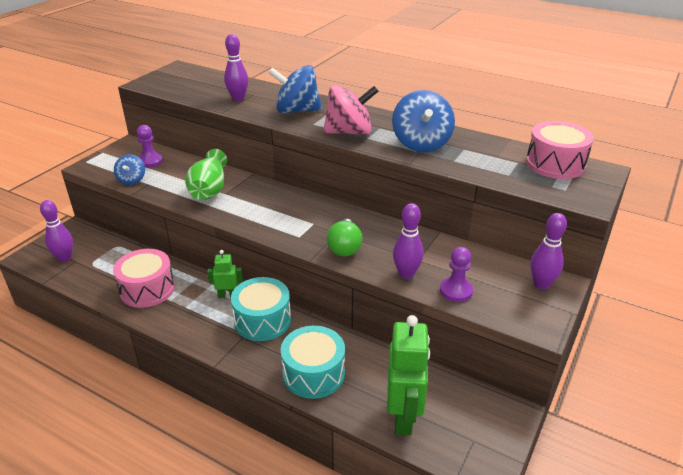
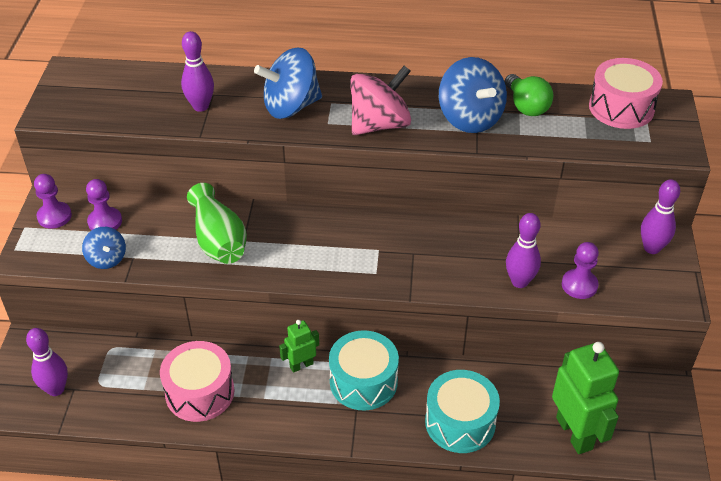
camera: 25 degrees left, 10 degrees up
green light bulb [327,219,363,256] -> green light bulb moved to [505,74,554,116]
none -> purple pawn [34,174,72,229]

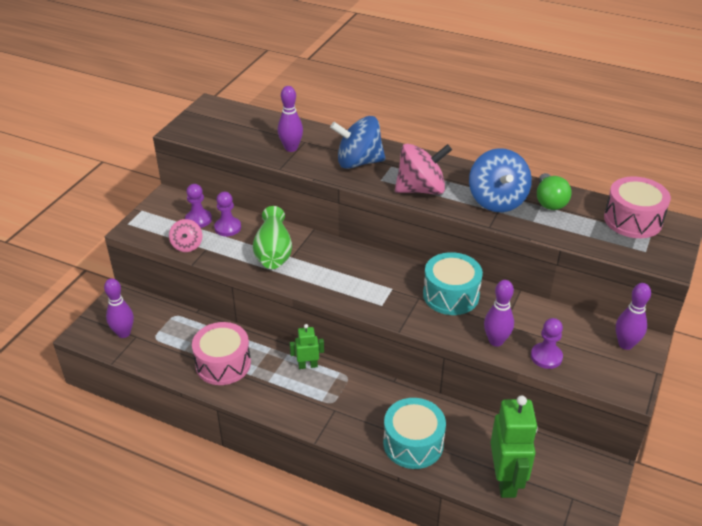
camera: 20 degrees right, 5 degrees down
purple pawn [34,174,72,229] -> purple pawn moved to [214,192,241,236]
blue spinning top [82,227,126,269] -> pink spinning top [169,219,202,252]
turquoise drum [329,330,399,410] -> turquoise drum moved to [423,252,483,315]

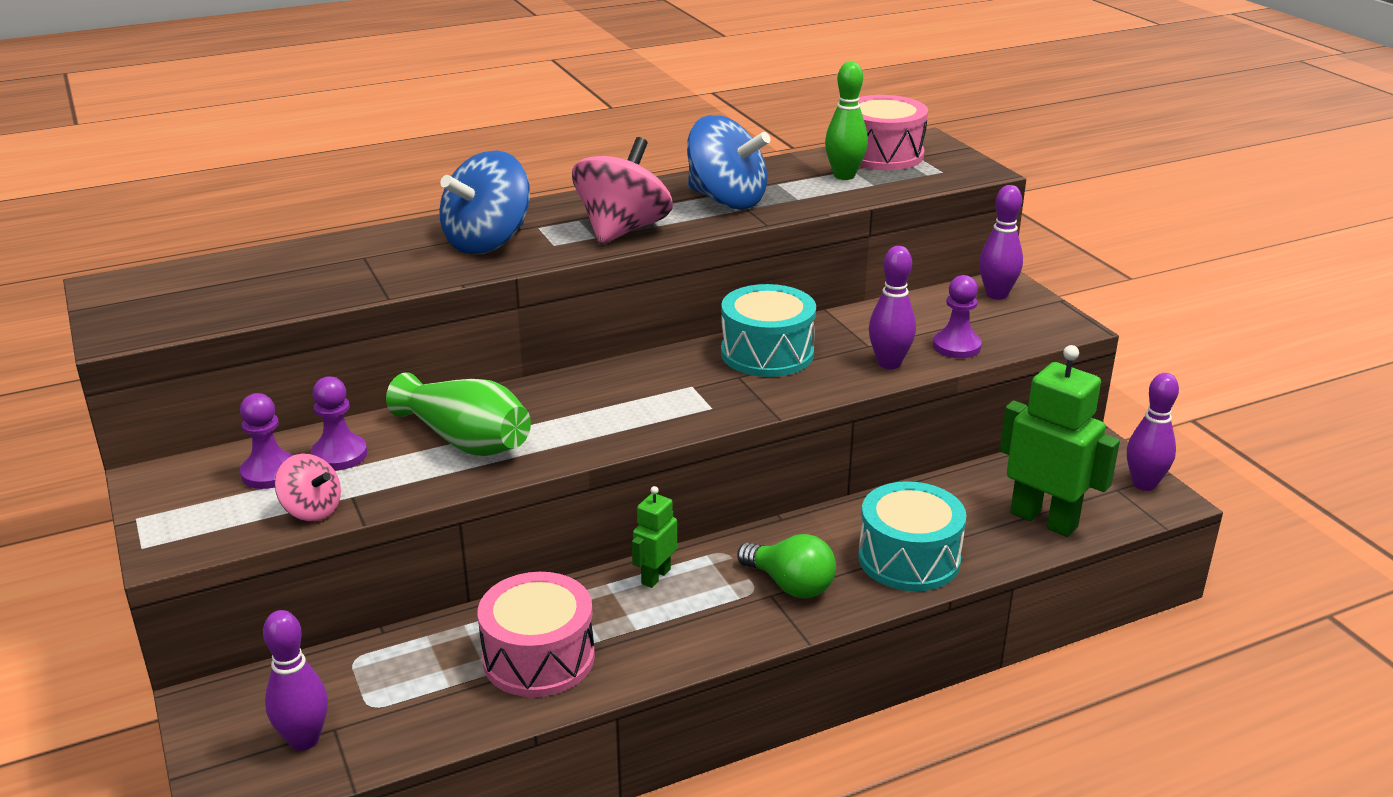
camera: 50 degrees left, 10 degrees down
purple bowling pin [278,86,303,152] -> purple bowling pin moved to [1127,373,1179,491]
green light bulb [537,173,572,210] -> green light bulb moved to [737,534,836,599]
none -> green bowling pin [825,62,868,180]

